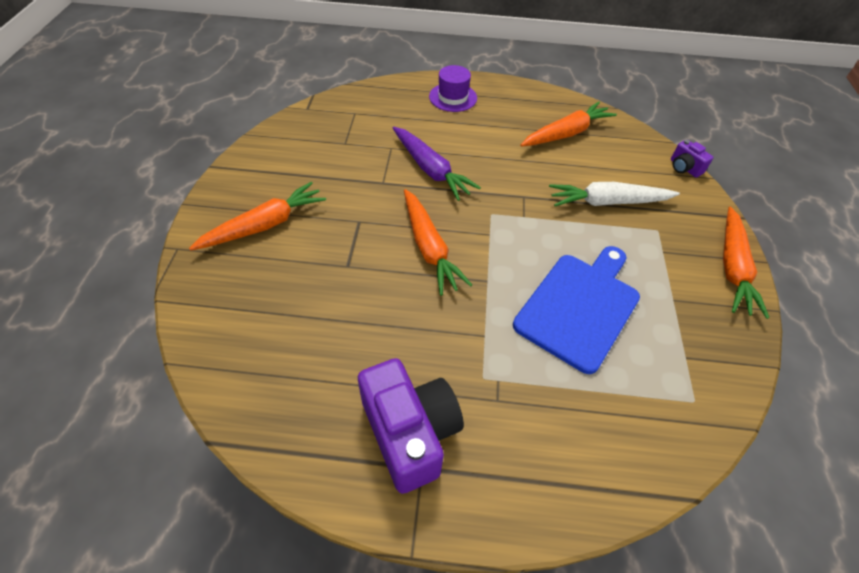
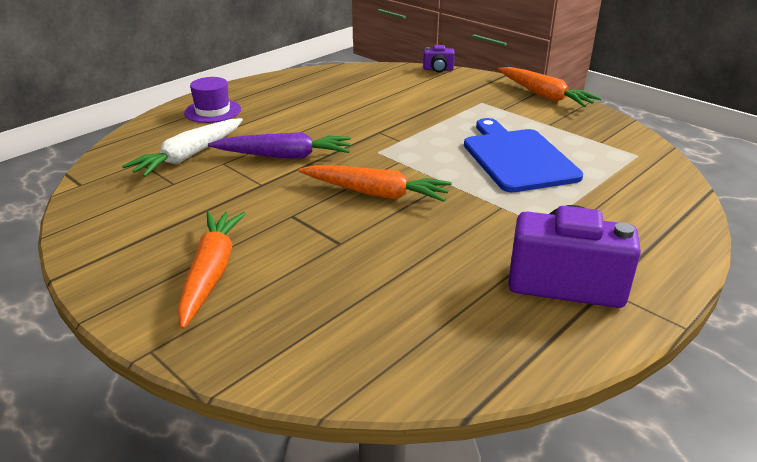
camera: 50 degrees left, 20 degrees down
orange carrot [520,102,617,147] -> none
white carrot [549,182,680,206] -> white carrot moved to [122,118,243,177]

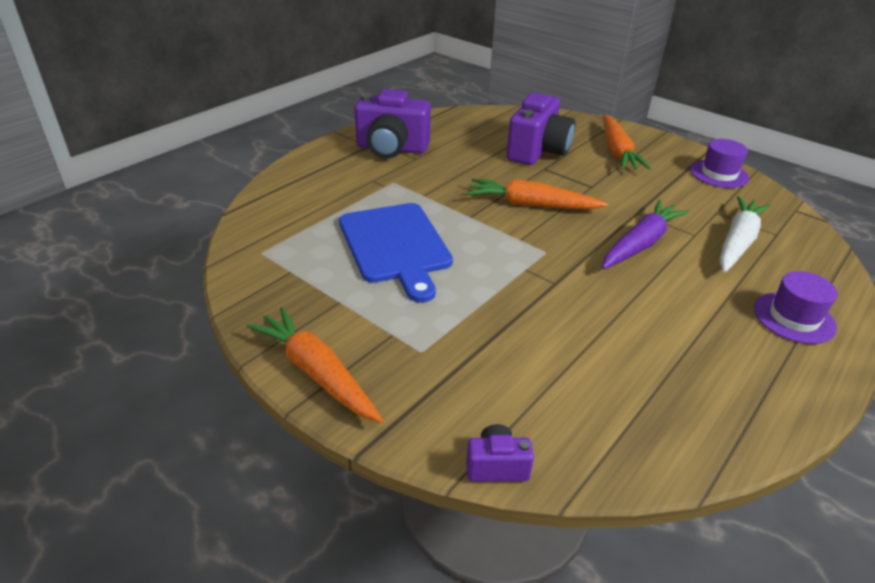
camera: 175 degrees right, 5 degrees up
purple carrot [208,132,351,158] -> purple carrot turned 135 degrees clockwise [602,200,689,269]
none -> purple camera [506,92,575,165]
none -> purple hat [690,139,749,188]

